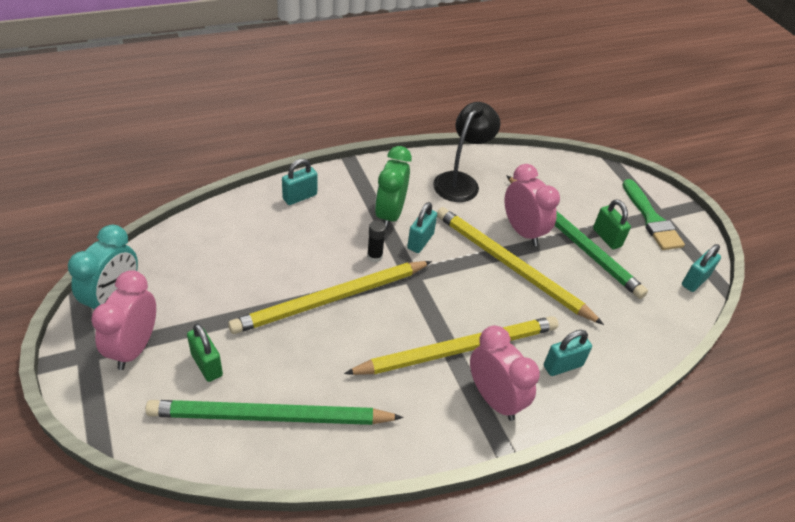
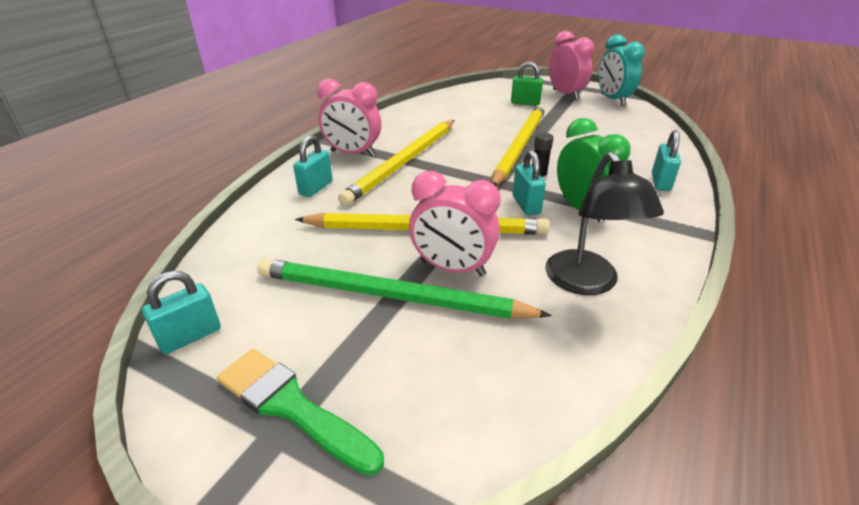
camera: 145 degrees right, 10 degrees down
green pencil [145,400,403,425] -> none
green padlock [593,199,631,249] -> none
turquoise padlock [682,244,721,292] -> turquoise padlock turned 45 degrees clockwise [142,271,221,354]

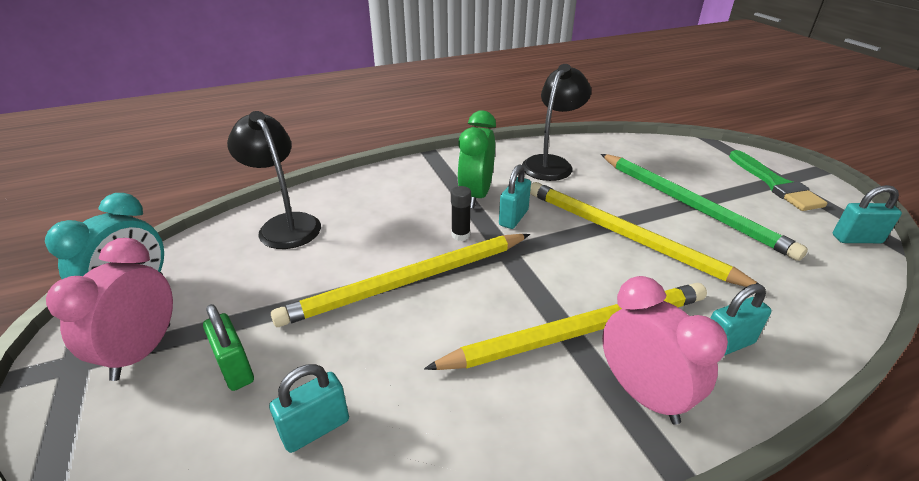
camera: 140 degrees left, 0 degrees up
pink clock [409,171,501,276] -> none
turquoise padlock [652,130,681,191] -> turquoise padlock moved to [269,364,349,453]
none -> black lamp [227,111,321,249]

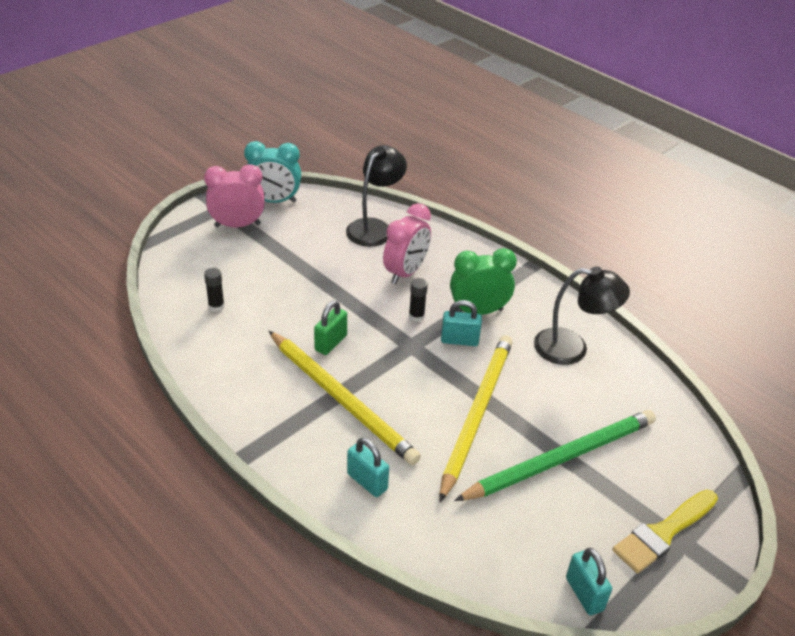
camera: 65 degrees right, 5 degrees up
green padlock [203,304,254,391] -> green padlock moved to [314,300,347,355]
turquoise padlock [269,364,349,453] -> black glue stick [204,268,225,312]
yellow pencil [271,234,530,327] -> none
green pencil [601,154,808,261] -> green pencil turned 150 degrees counterclockwise [454,410,656,501]
pink clock [602,276,728,425] -> pink clock moved to [383,203,431,284]
green brush [729,150,827,211] -> yellow brush [613,489,718,573]

